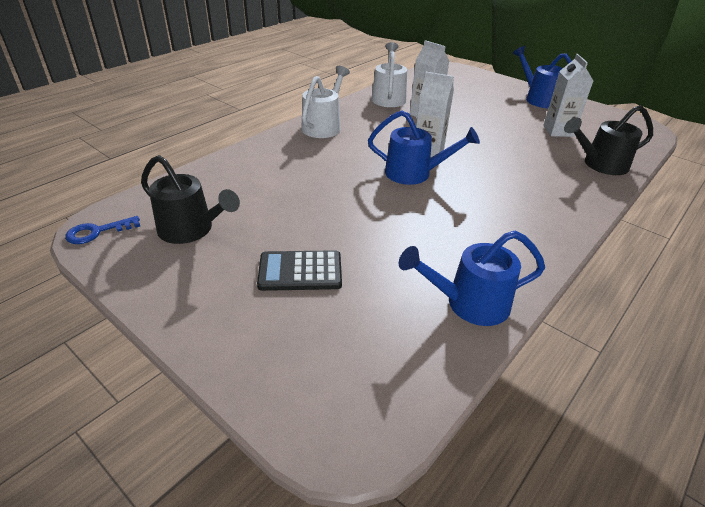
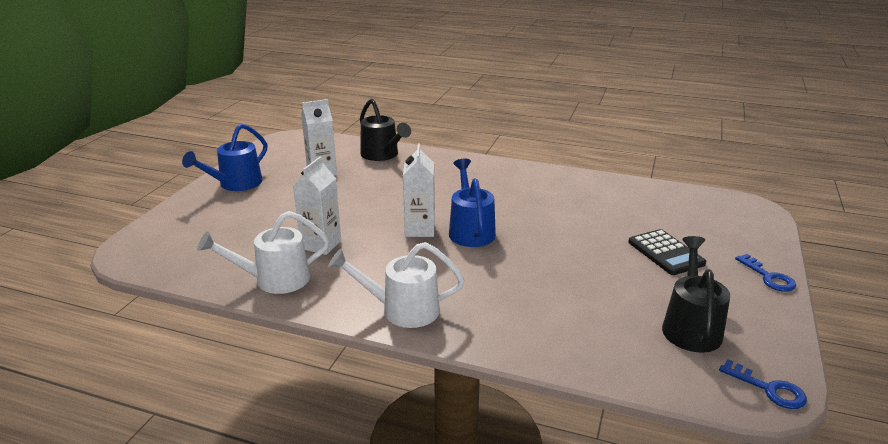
camera: 110 degrees left, 10 degrees down
blue watering can [399,231,545,326] -> none
none -> blue key [735,254,796,292]

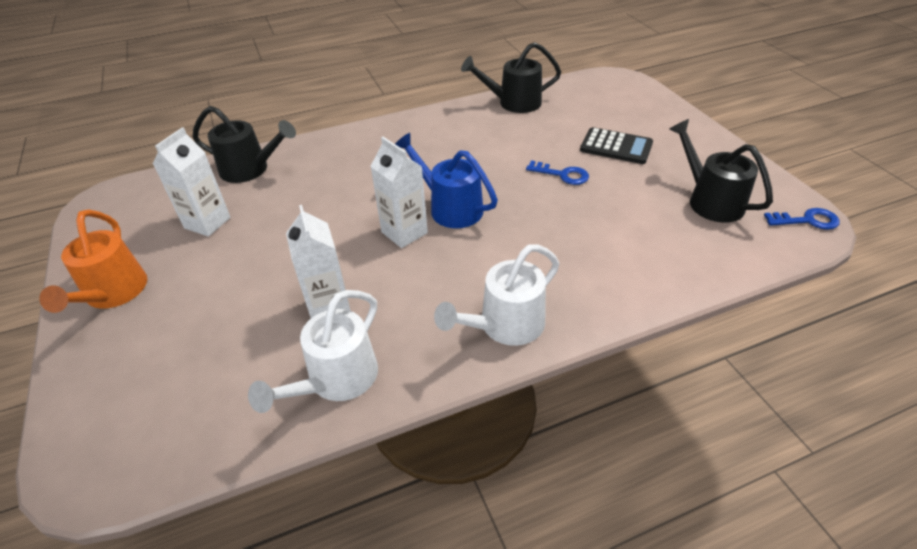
camera: 40 degrees left, 15 degrees up
blue watering can [182,124,268,191] -> orange watering can [39,210,147,313]
blue key [735,254,796,292] -> blue key moved to [526,161,589,185]
none -> black watering can [461,42,561,113]

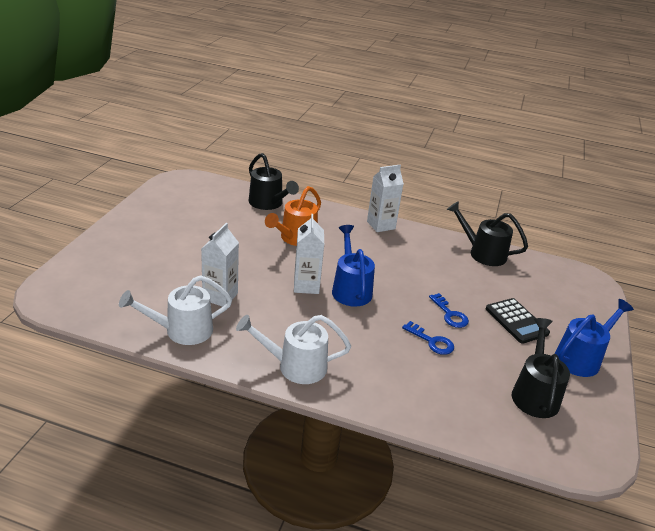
camera: 35 degrees right, 10 degrees down
orange watering can [39,210,147,313] -> orange watering can moved to [265,186,321,246]
white carton [153,127,230,237] -> white carton moved to [367,165,404,232]
blue key [764,208,840,230] -> blue key moved to [402,321,454,355]
none -> blue watering can [555,299,634,377]

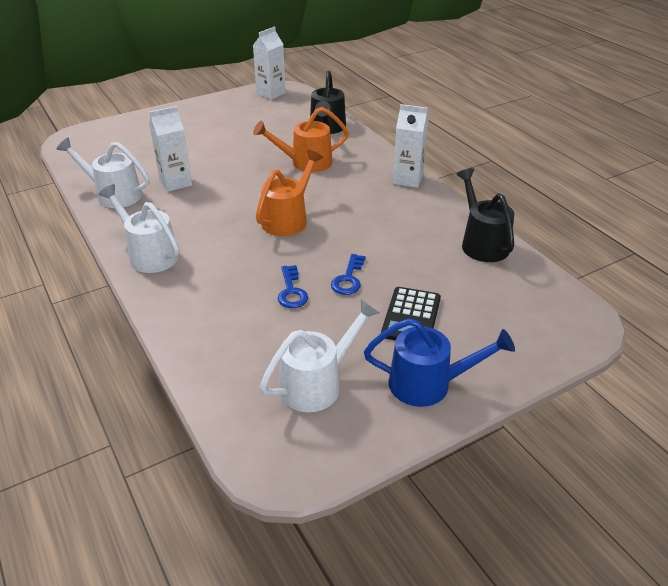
camera: 45 degrees right, 5 degrees up
white carton [294,214,324,294] -> white carton moved to [253,27,286,100]
blue watering can [332,225,375,307] -> orange watering can [256,150,323,236]
black watering can [512,318,570,418] -> white watering can [260,299,379,412]

